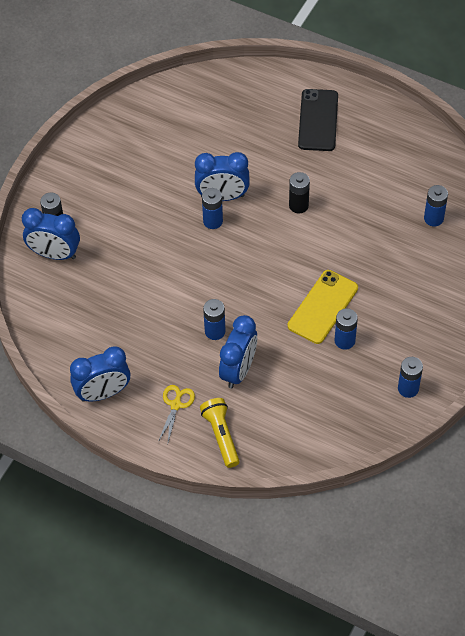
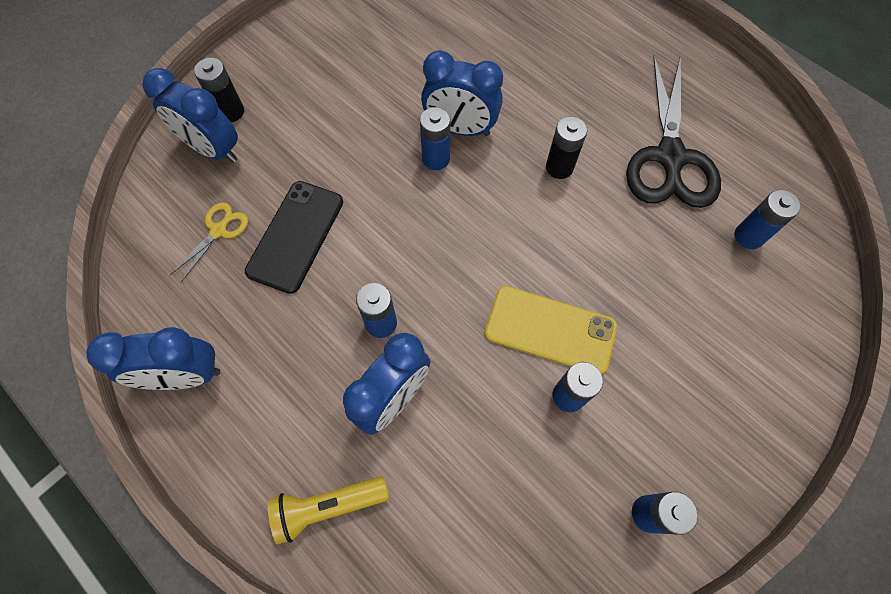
camera: 15 degrees right, 10 degrees up
yellow scissors [158,385,195,442] -> yellow scissors moved to [170,202,248,282]
yellow flashlight [200,398,239,468] -> yellow flashlight turned 105 degrees counterclockwise [268,477,389,545]
yellow phone [288,270,358,344] -> yellow phone turned 60 degrees clockwise [485,286,617,374]
black phone [298,89,338,151] -> black phone moved to [245,181,343,294]
none -> black scissors [626,55,721,208]

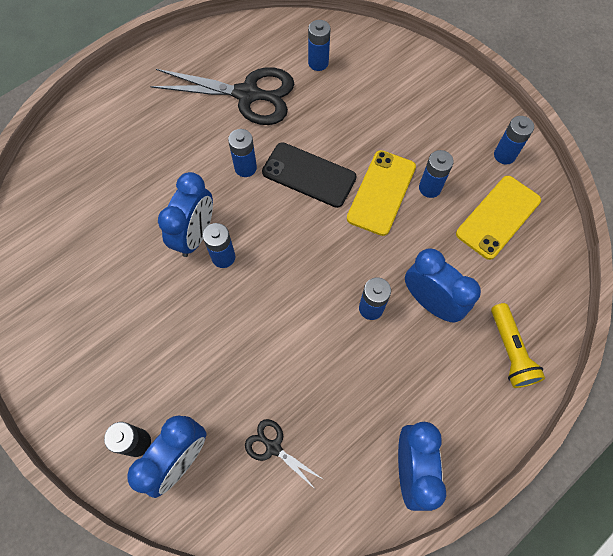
camera: 85 degrees left, 0 degrees up
yellow scissors [170,202,248,282] -> black scissors [245,419,323,490]
black phone [245,181,343,294] -> black phone moved to [262,142,357,208]
black battery [546,116,587,179] -> blue battery [228,129,257,177]
none -> yellow phone [456,176,541,260]

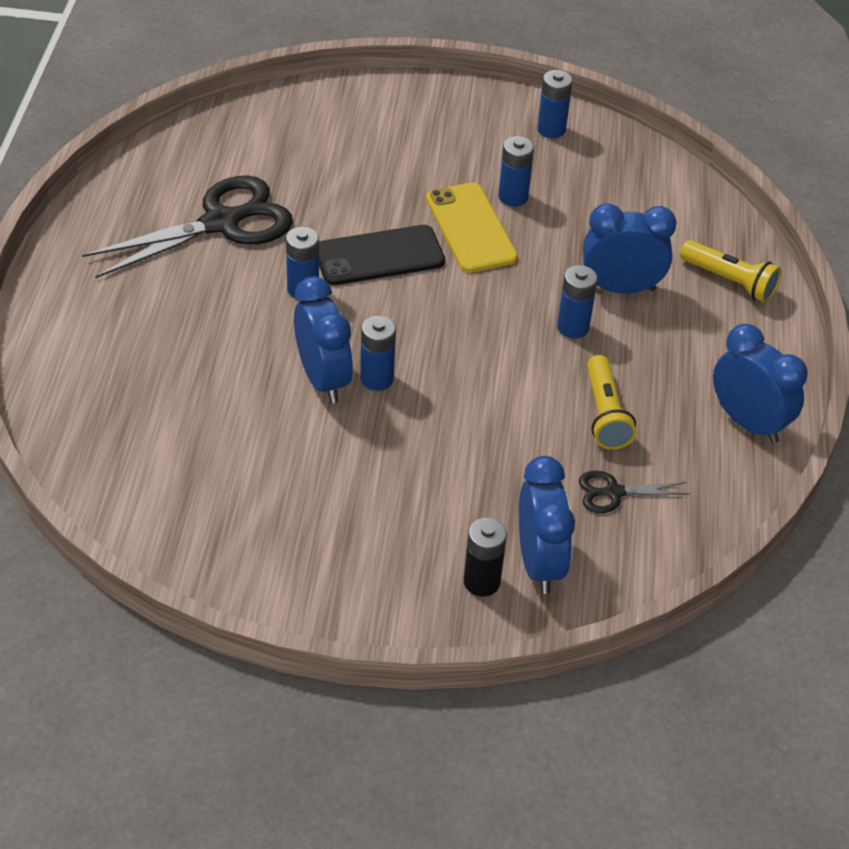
camera: 45 degrees left, 20 degrees down
blue battery [308,20,331,71] -> none
yellow phone [456,176,541,260] -> none
none -> yellow flashlight [587,355,636,450]

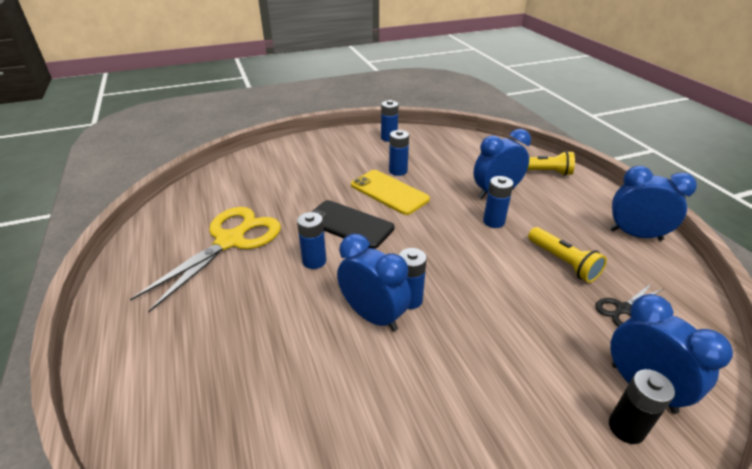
camera: 25 degrees left, 10 degrees down
black scissors [82,175,293,278] -> yellow scissors [130,207,281,312]
black phone [319,225,445,285] -> black phone turned 75 degrees clockwise [311,200,394,249]

